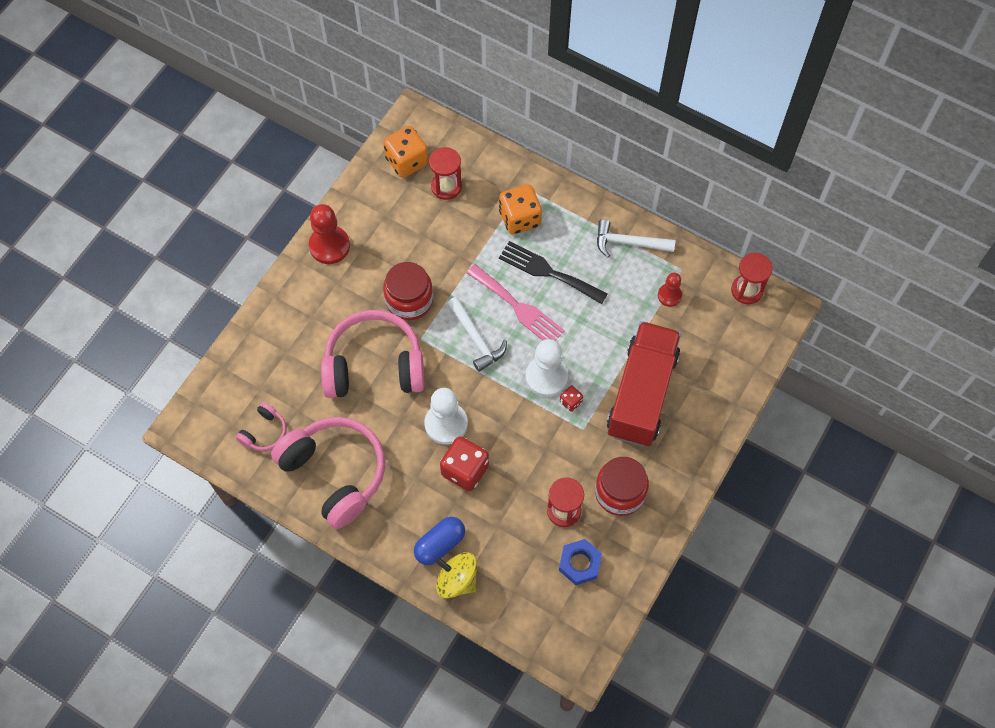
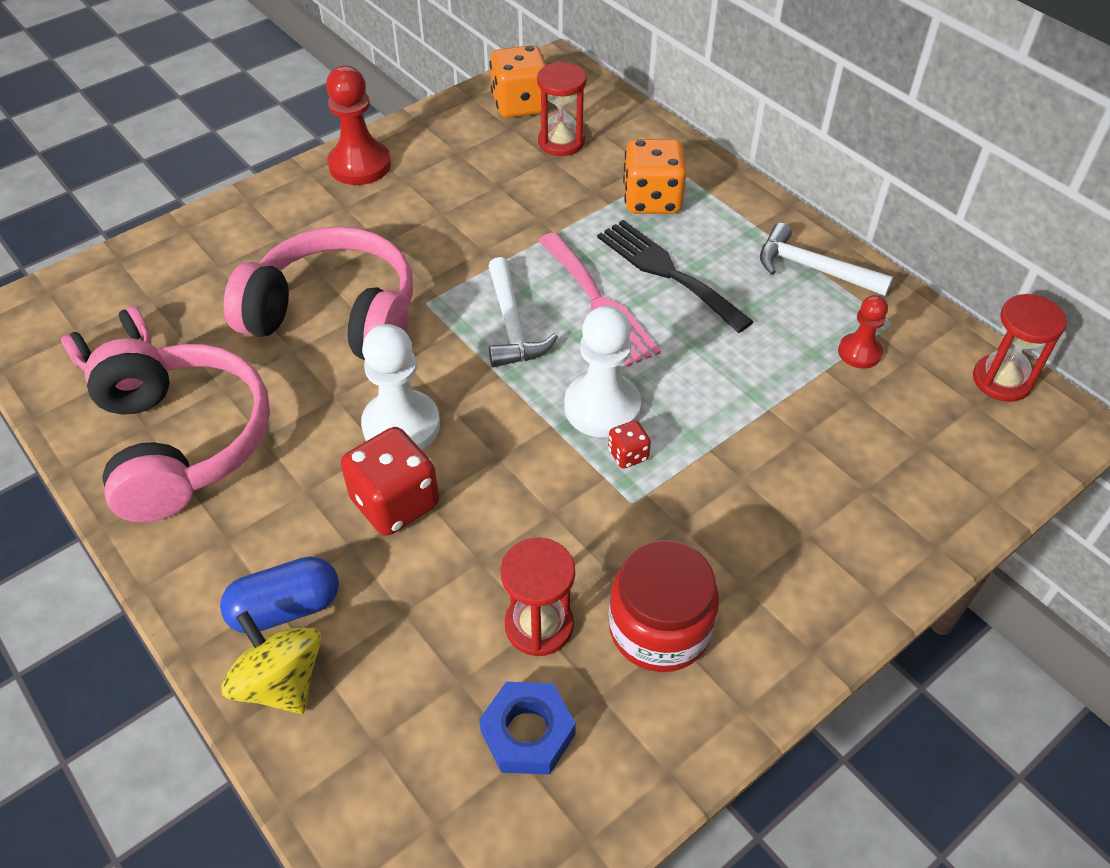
camera: 20 degrees right, 15 degrees down
red jar [383,262,433,320] -> none
red truck [607,321,681,446] -> none

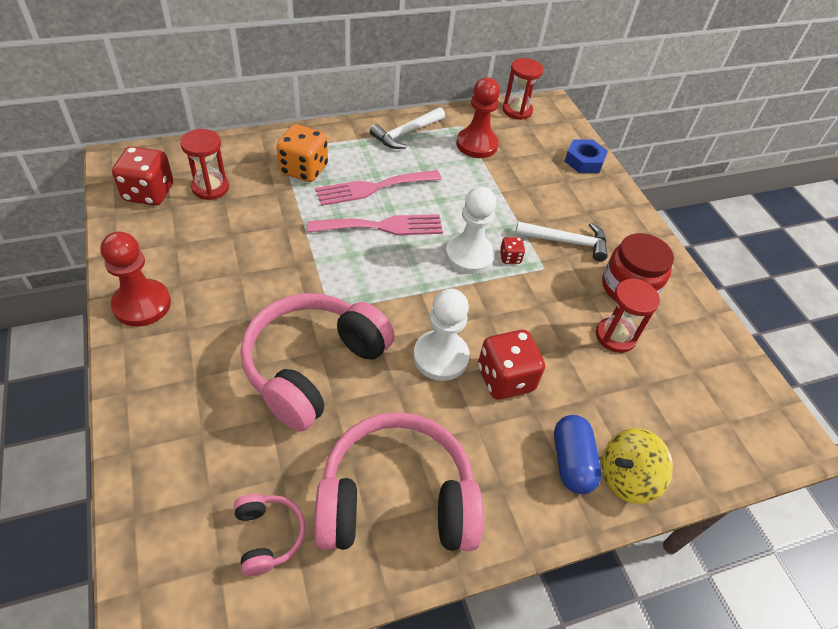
camera: 75 degrees left, 0 degrees up
blue nut [479,682,576,775] -> blue nut moved to [565,139,608,173]
white hammer [488,257,558,368] -> white hammer moved to [515,221,608,262]
orange dice [489,45,550,118] -> red dice [112,146,173,206]
black fork [597,220,754,333] -> pink fork [315,170,442,206]
red pawn [838,295,888,368] -> red pawn [456,77,500,158], size x1.71

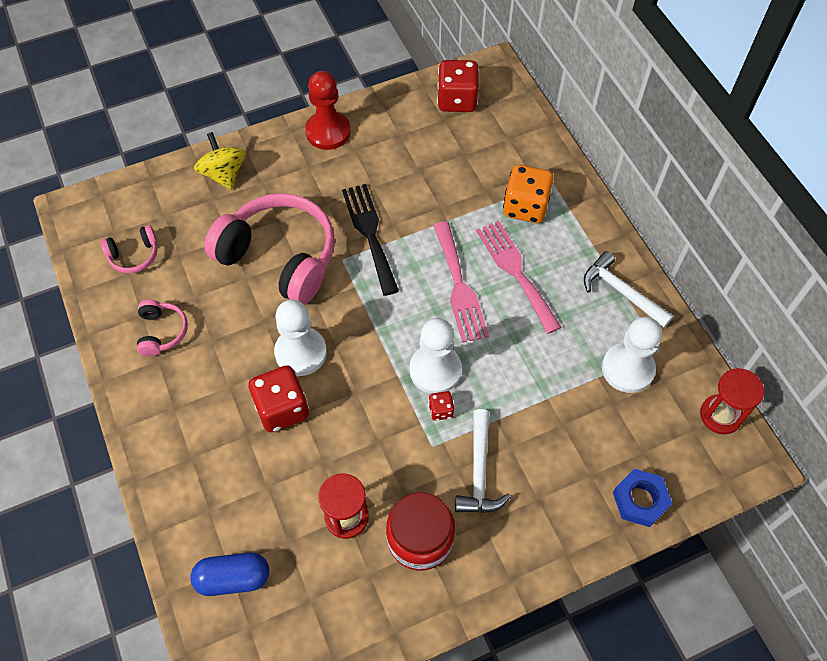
camera: 90 degrees right, 10 degrees up
red hourglass [180,129,229,200] -> none
pink headphones [314,412,483,551] -> pink headphones [137,300,188,356], size x0.45
red pawn [456,77,500,158] -> white pawn [602,317,662,393]
blue capsule [554,415,602,494] -> blue capsule moved to [190,552,269,596]
yellow spinning top [602,428,673,504] -> yellow spinning top moved to [194,132,246,190]
none -> black fork [342,184,399,296]

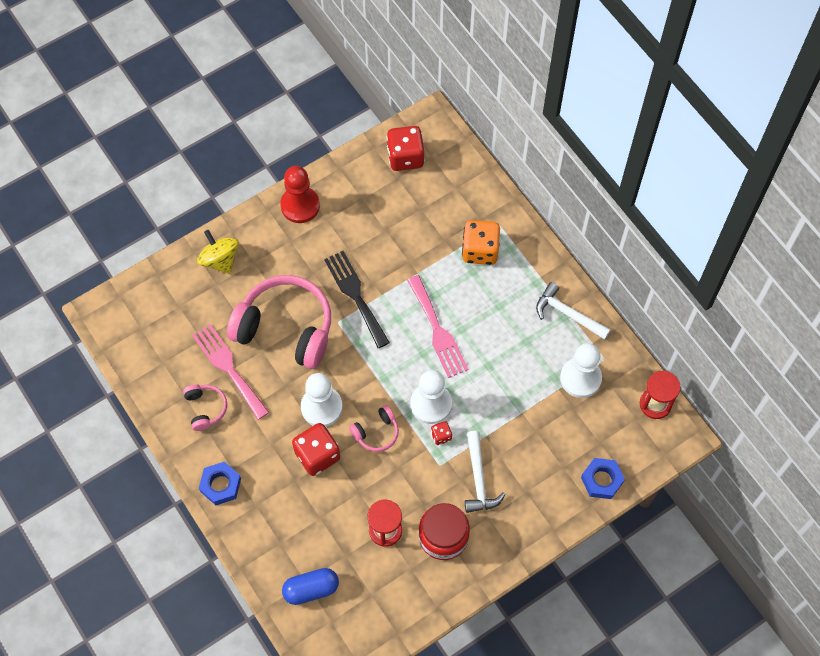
camera: 10 degrees left, 5 degrees up
pink headphones [101,225,158,273] -> pink headphones moved to [349,405,399,452]
pink fork [476,221,561,334] -> pink fork moved to [192,324,269,420]
none -> blue nut [199,462,241,505]

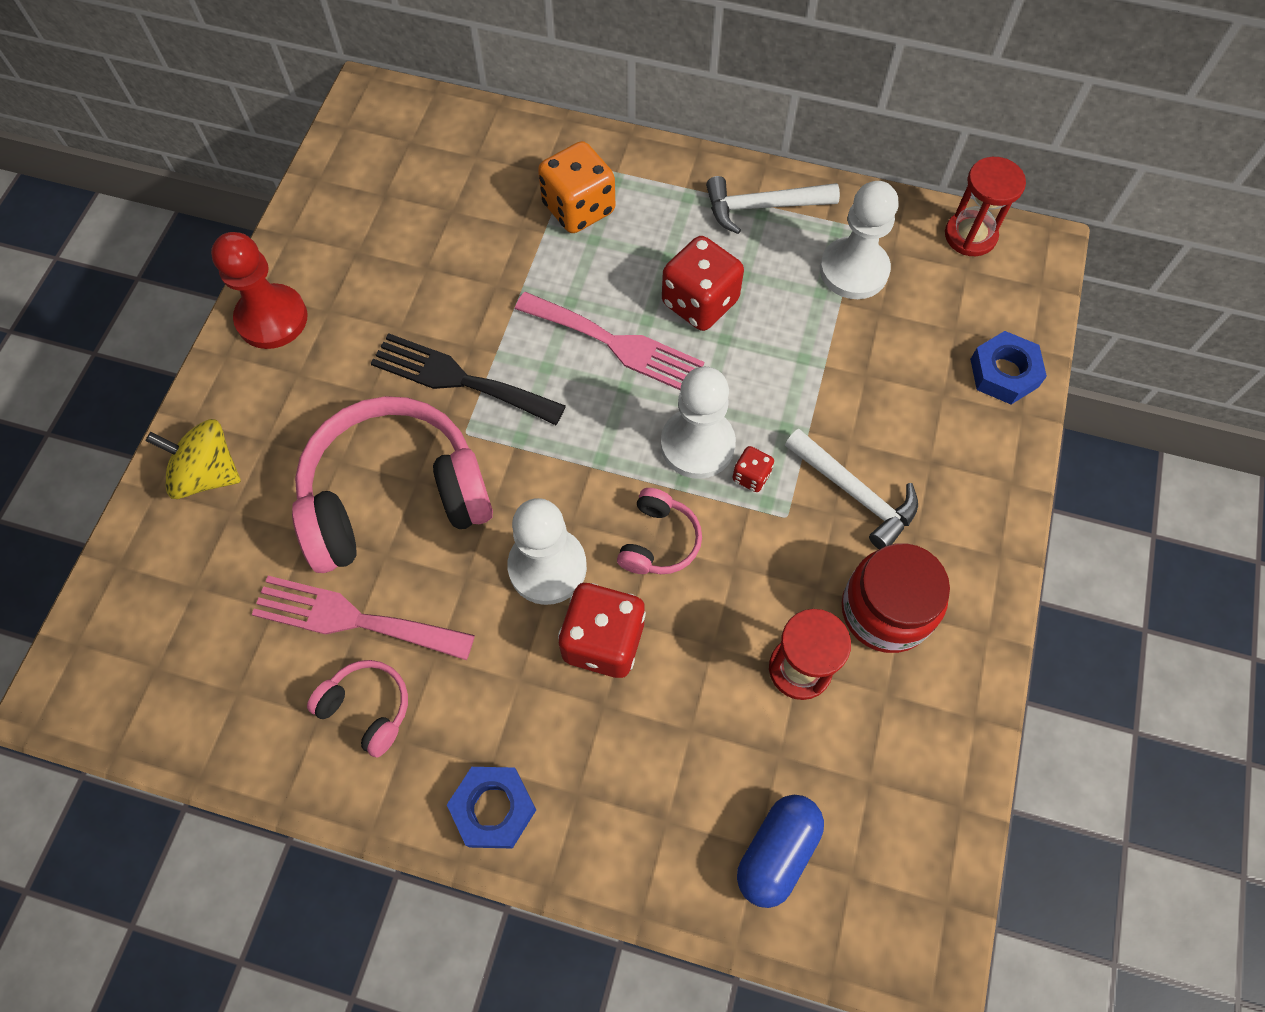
camera: 40 degrees left, 0 degrees up
red dice [387,126,425,171] -> red dice moved to [662,236,744,331]

